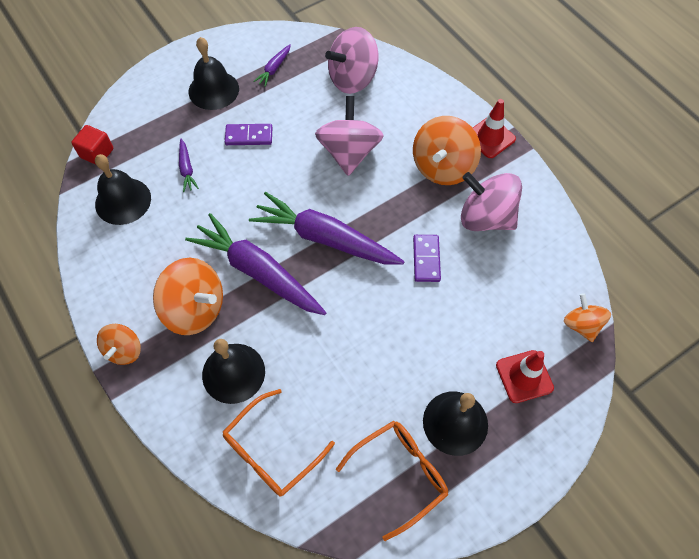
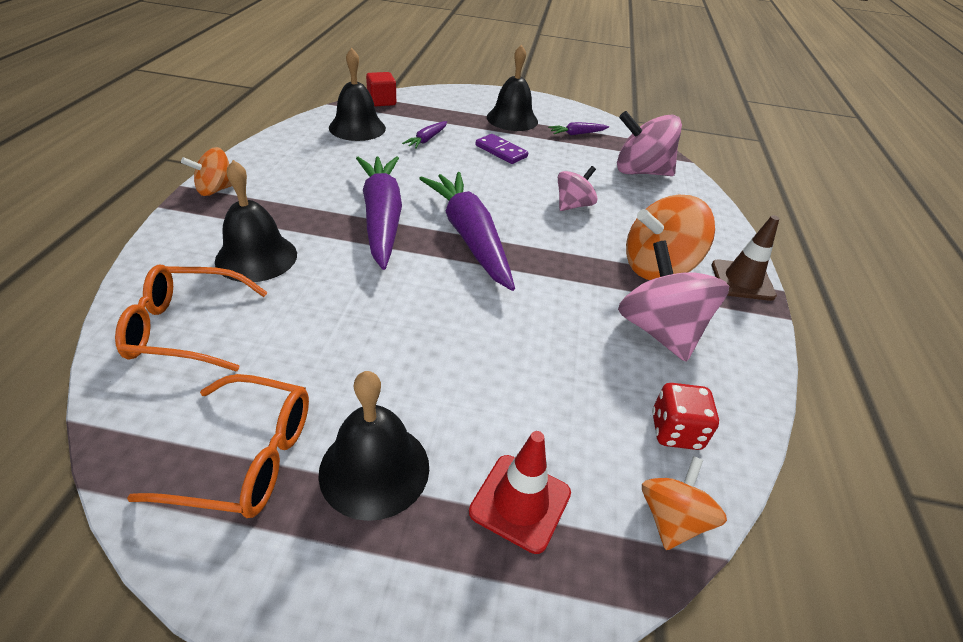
camera: 40 degrees right, 20 degrees down
orange spinning top [153,258,223,335] -> none
pink spinning top [315,96,384,176] -> pink spinning top [558,166,598,211], size x0.59
purple domino [413,235,441,282] -> none
red traffic cone [473,99,516,158] -> brown traffic cone [712,215,779,301]
none -> red dice [652,383,719,450]

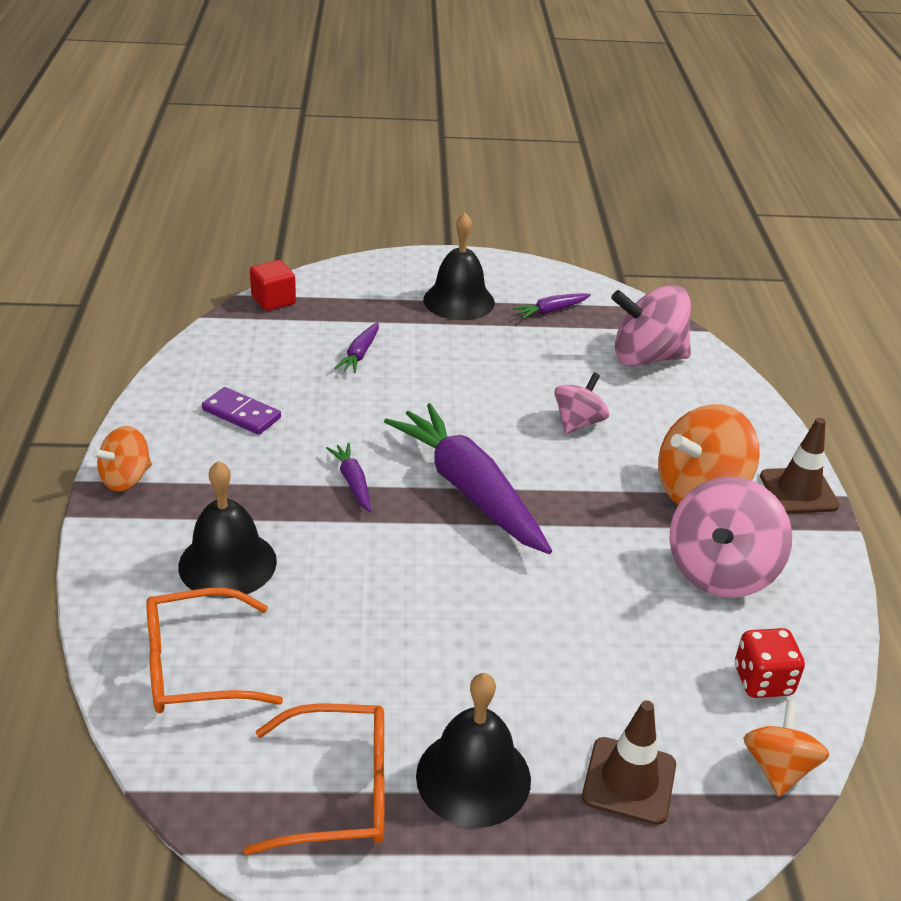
camera: 10 degrees left, 5 degrees down
black bell [329,48,386,141] -> none
purple carrot [356,156,402,270] -> purple carrot [326,443,371,512], size x0.43
red traffic cone [469,431,571,554] -> brown traffic cone [582,700,676,825]
purple domino [476,134,528,164] -> purple domino moved to [202,387,281,435]
pink spinning top [618,241,729,362] -> pink spinning top turned 120 degrees counterclockwise [669,477,792,598]

